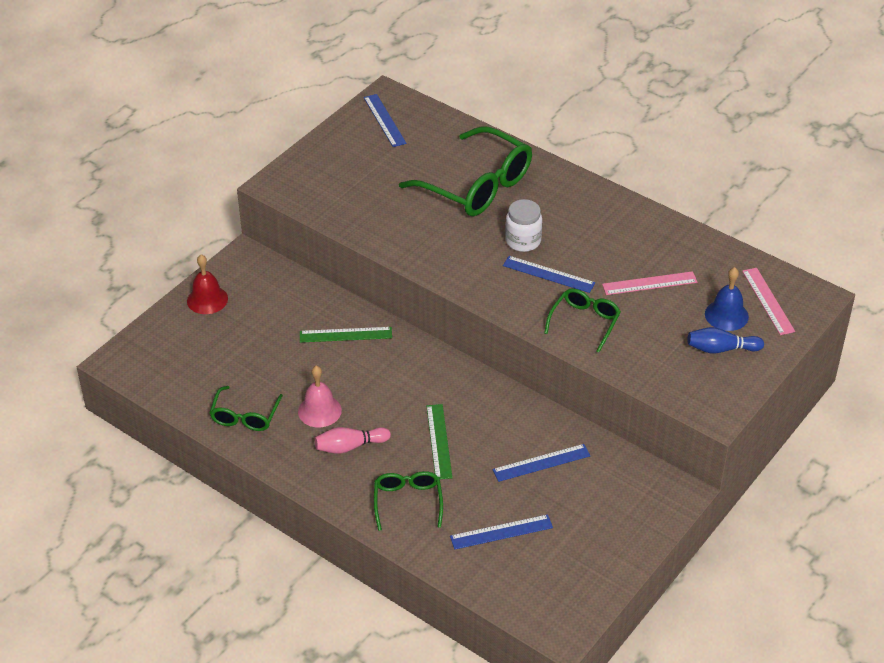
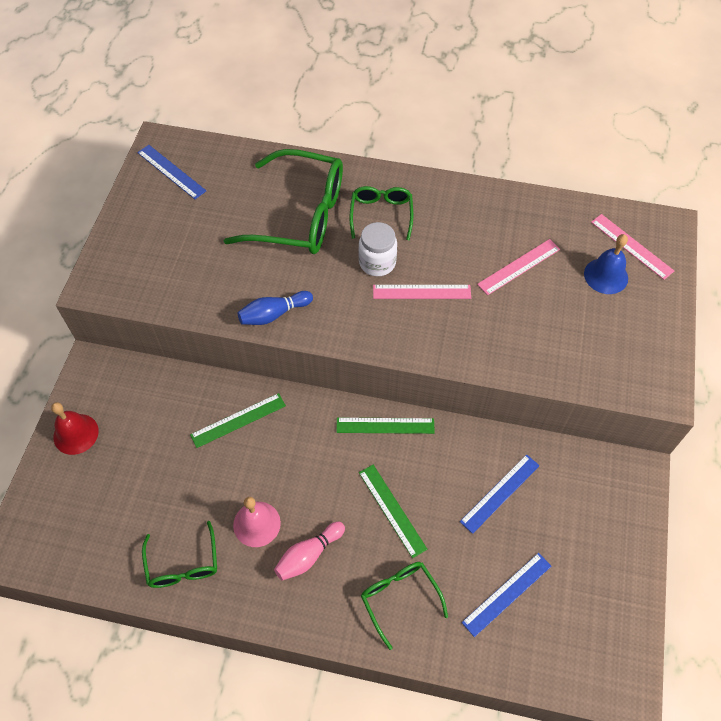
camera: 25 degrees left, 15 degrees up
blue ruler [503,256,595,293] -> pink ruler [373,285,471,299]
green glasses [544,289,621,353] -> green glasses moved to [349,186,413,240]
blue bowling pin [687,327,764,353] -> blue bowling pin moved to [237,291,313,325]
none -> green ruler [336,418,435,434]

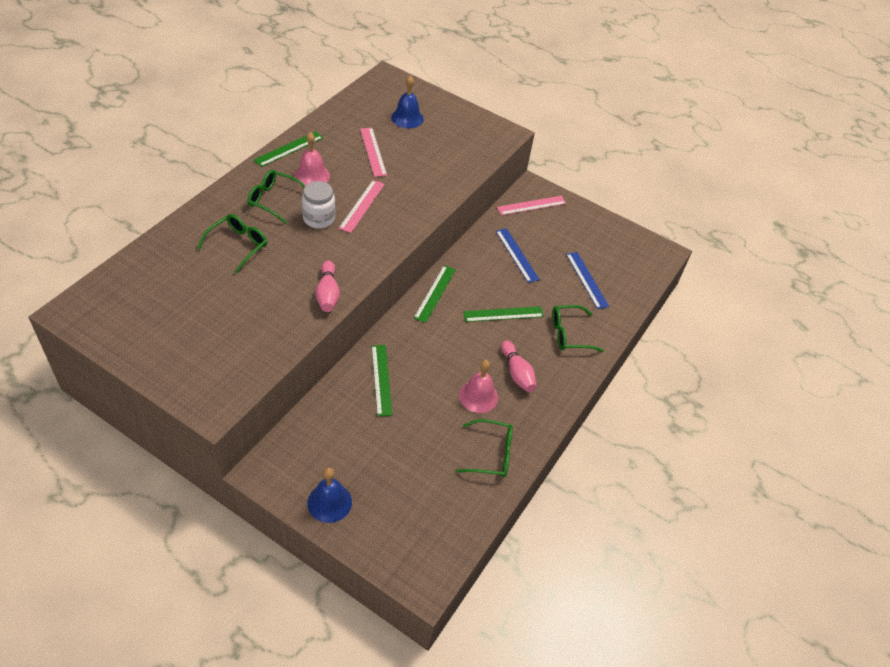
camera: 75 degrees left, 10 degrees down
red bell [51,402,99,455] -> blue bell [307,467,352,523]
blue ruler [137,145,206,199] -> none
green glasses [224,149,343,254] -> green glasses [197,214,267,274], size x0.53
blue bowling pin [237,291,313,325] -> pink bowling pin [316,261,340,312]
pink ruler [591,214,674,280] -> pink ruler moved to [497,196,566,215]
none -> green ruler [254,131,323,167]
none -> pink bell [294,132,330,186]

